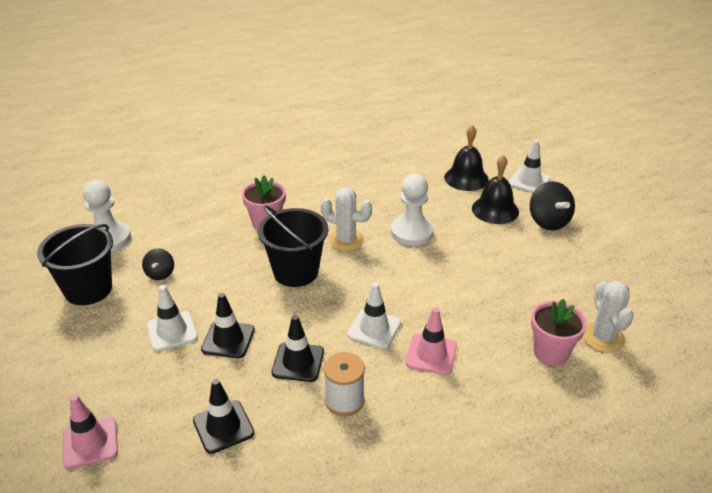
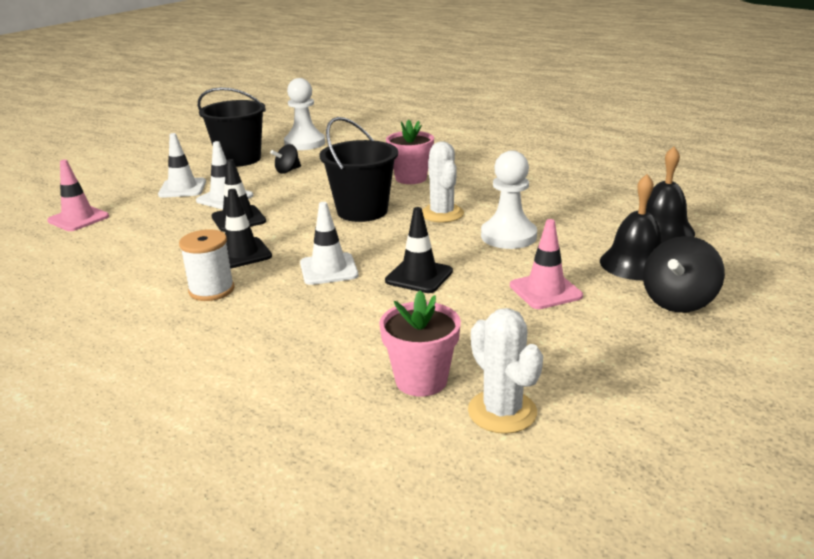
camera: 55 degrees right, 10 degrees down
black traffic cone [193,379,254,454] -> black traffic cone moved to [385,207,453,293]
pink traffic cone [406,307,457,375] -> pink traffic cone moved to [510,219,583,309]
white traffic cone [508,140,551,193] -> white traffic cone moved to [158,133,206,198]
white cactus [583,280,633,353] -> white cactus turned 75 degrees counterclockwise [468,308,543,434]

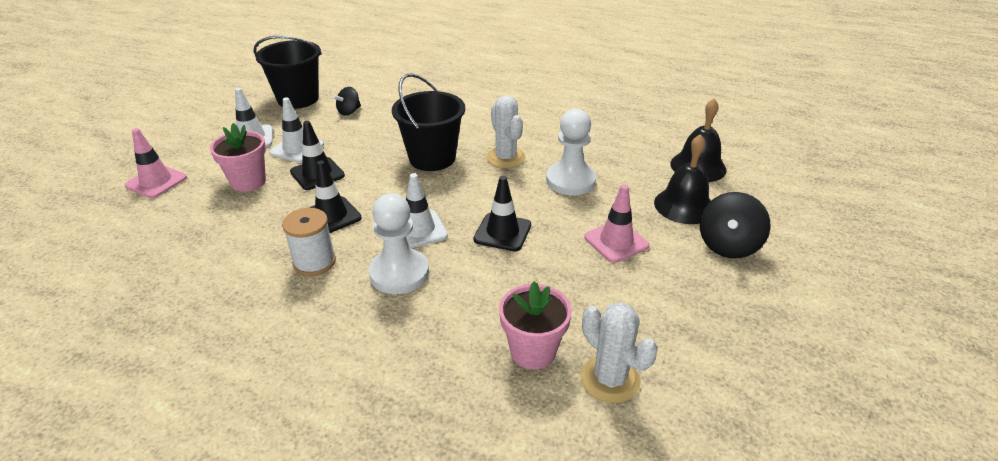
camera: 10 degrees left, 10 degrees up
white pawn [284,78,325,150] -> white pawn moved to [369,193,429,294]
pink flower pot [386,119,434,184] -> pink flower pot moved to [210,123,266,192]

